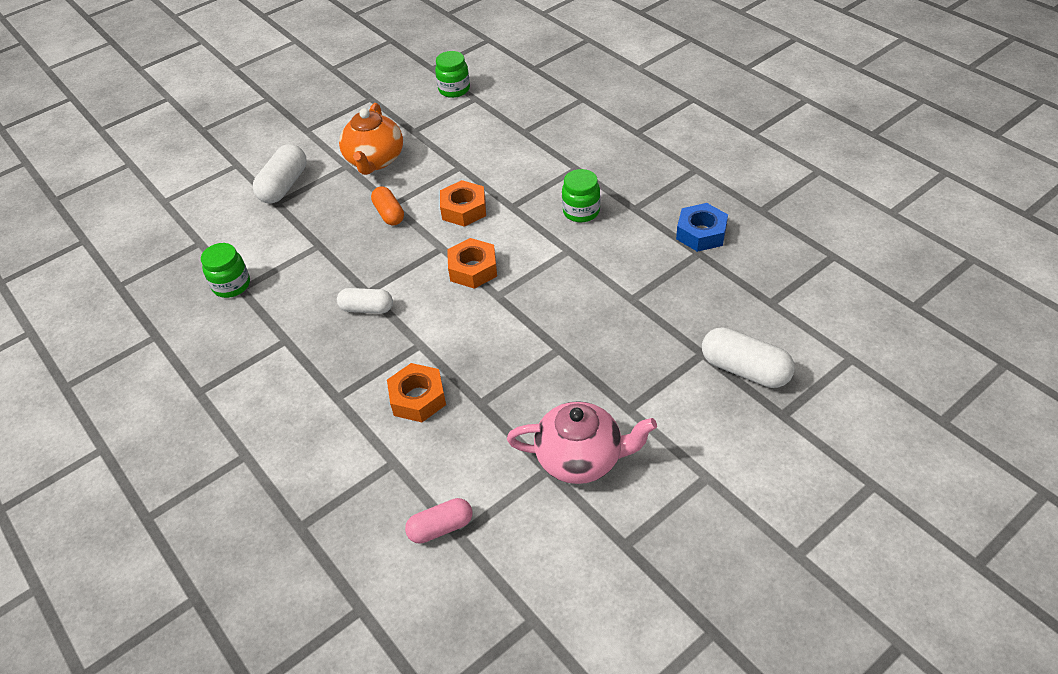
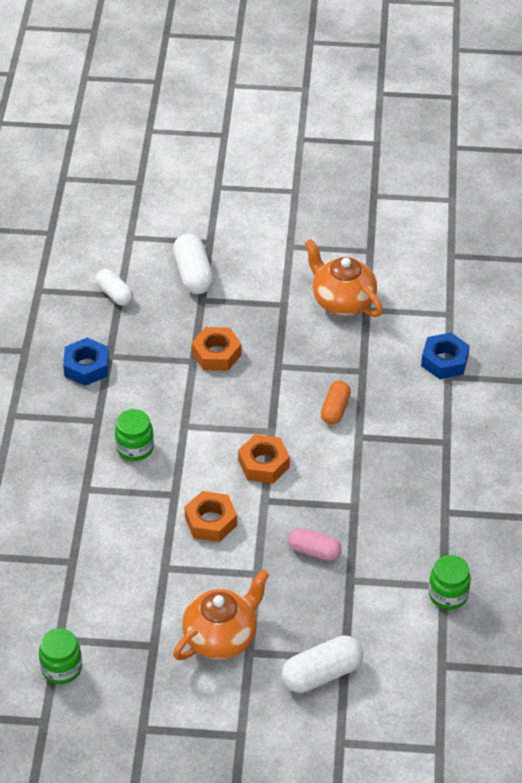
camera: 140 degrees left, 0 degrees up
white capsule [337,288,393,314] -> white capsule moved to [96,269,133,306]
orange capsule [371,187,404,225] -> orange capsule moved to [321,381,351,424]
orange nut [387,363,446,422] -> orange nut moved to [192,327,242,371]
pink capsule [405,498,473,544] -> pink capsule moved to [288,528,342,561]
pink teapot [507,401,657,484] -> orange teapot [305,239,383,317]
none -> blue nut [421,333,470,379]

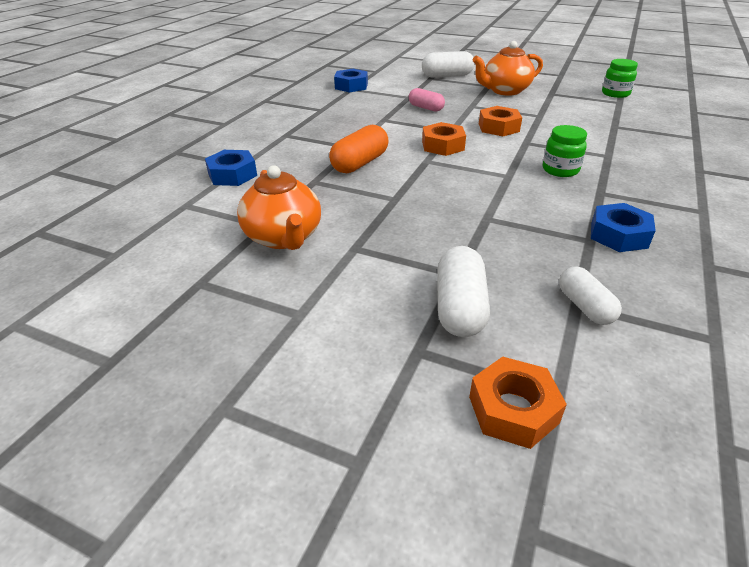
camera: 160 degrees left, 10 degrees down
orange nut [192,327,242,371] -> orange nut moved to [469,357,567,449]
orange capsule [321,381,351,424] -> orange capsule [329,125,389,173], size x1.51
green jar [429,555,471,610] -> blue nut [334,69,368,93]

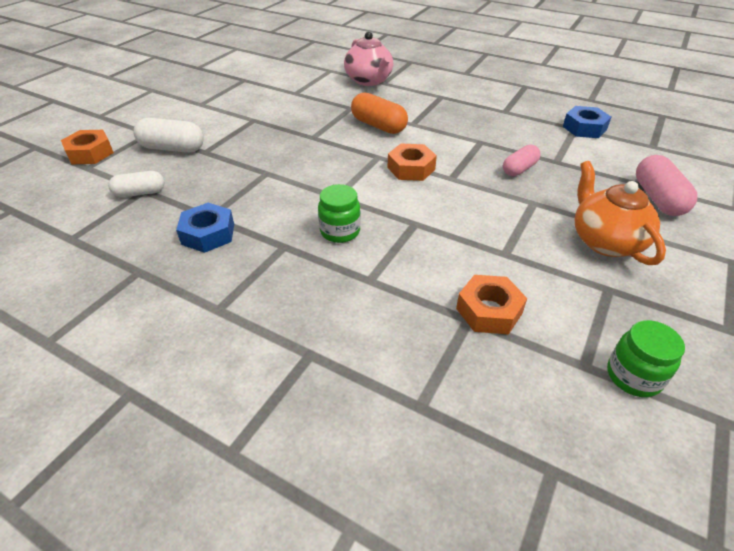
camera: 95 degrees right, 5 degrees up
blue nut [205,150,257,186] -> pink teapot [344,31,393,86]
orange teapot [237,165,321,250] -> none
white capsule [422,51,475,78] -> pink capsule [636,155,697,216]
orange nut [479,106,522,136] -> orange nut moved to [456,275,527,334]

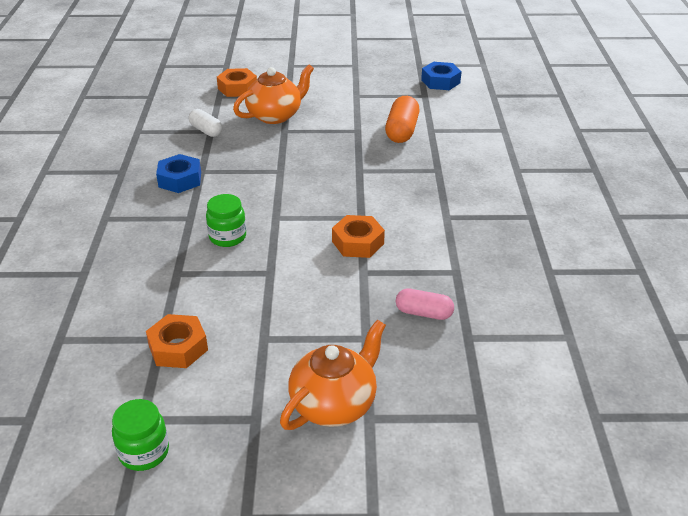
camera: 60 degrees right, 5 degrees down
white capsule [133,118,204,153] -> orange teapot [233,65,314,124]
pink teapot [344,31,393,86] -> none
orange capsule [351,92,408,134] -> orange capsule moved to [385,96,420,143]
blue nut [563,106,611,138] -> blue nut moved to [421,62,462,90]
pink capsule [636,155,697,216] -> none

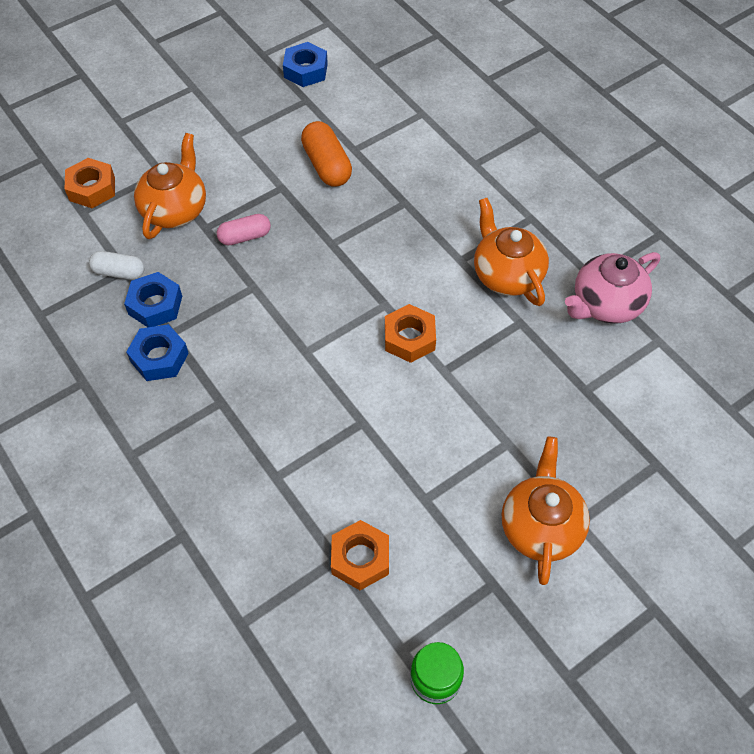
camera: 35 degrees left, 20 degrees up
green jar [206,194,246,247] -> none
pink capsule [396,288,454,320] -> pink capsule moved to [217,214,271,245]
none -> blue nut [124,272,182,327]
none -> orange teapot [474,198,549,306]
none -> pink teapot [565,252,660,324]

